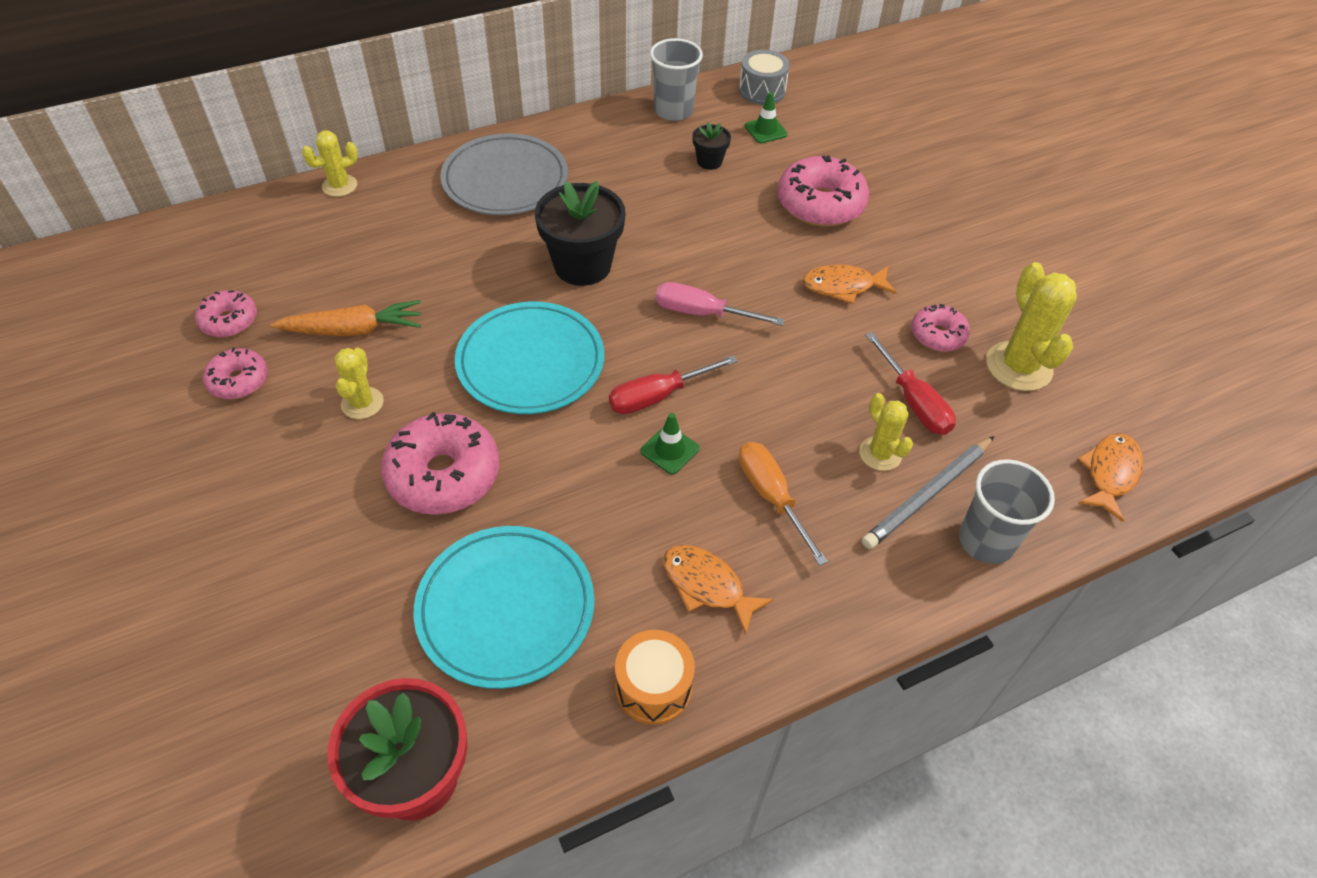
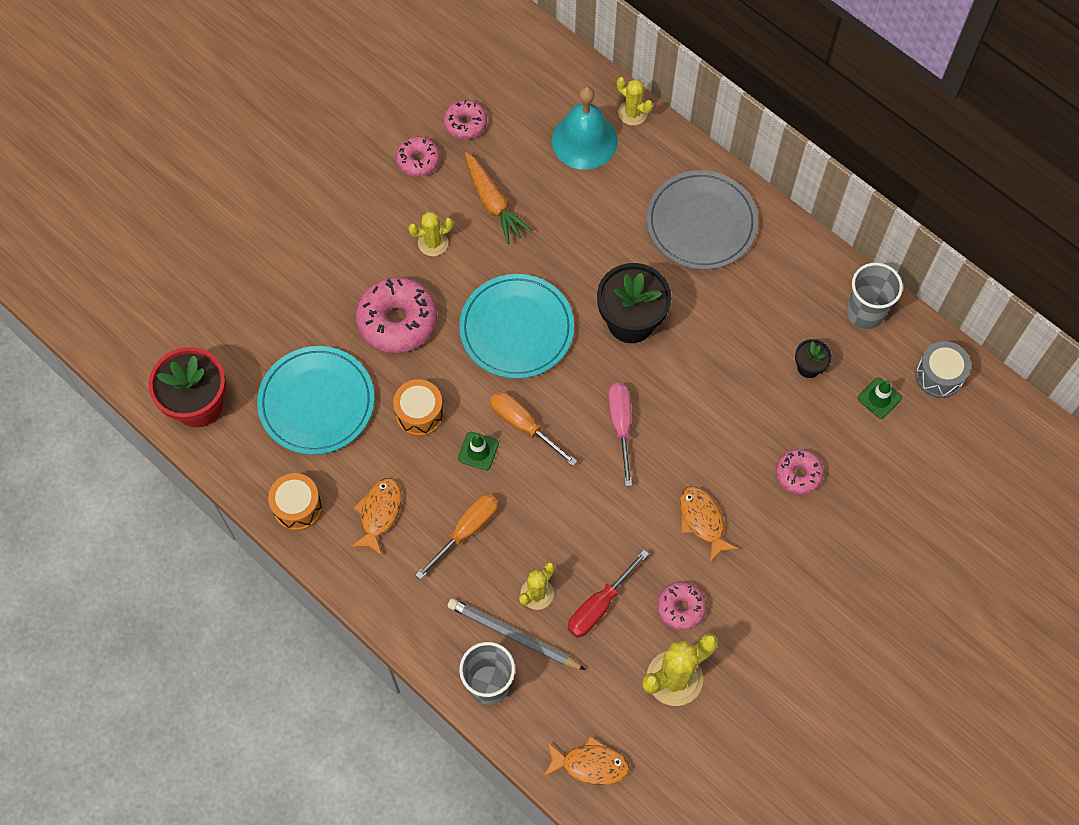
camera: 70 degrees right, 15 degrees up
red screwdriver [609,355,738,414] -> orange screwdriver [490,392,577,466]
pink donut [777,155,869,227] -> pink donut [776,449,824,495], size x0.57
none -> orange drum [393,379,444,436]
none -> turquoise bell [552,86,618,170]

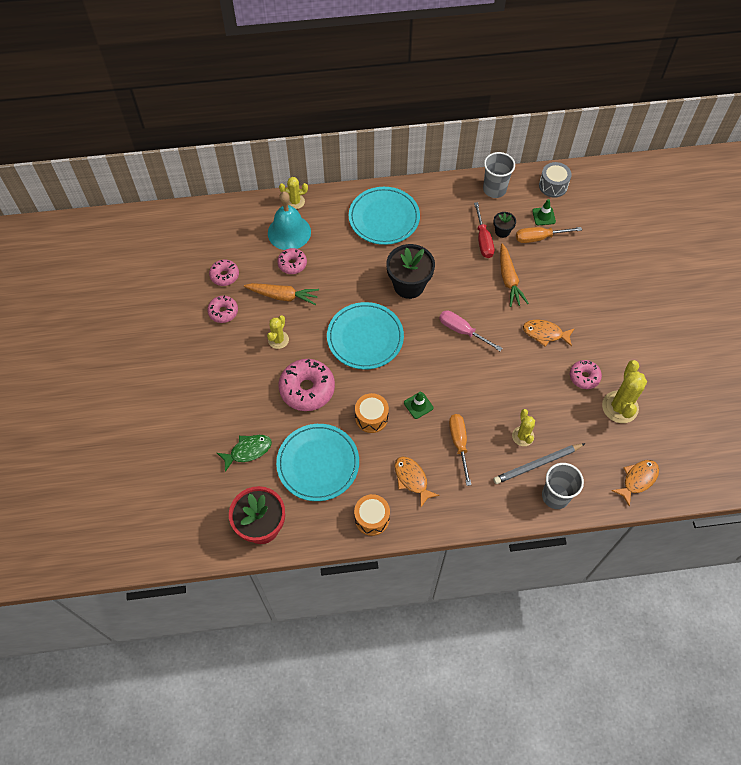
camera: 50 degrees left, 5 degrees down
orange screwdriver [490,392,577,466] -> orange screwdriver moved to [516,227,582,243]
red screwdriver [568,550,649,638] -> red screwdriver moved to [474,202,494,258]
grey plate [646,170,758,270] -> turquoise plate [349,187,420,245]
pink donut [776,449,824,495] -> pink donut moved to [277,248,307,274]
none -> green fish [217,435,272,472]
none -> orange carrot [500,244,529,307]

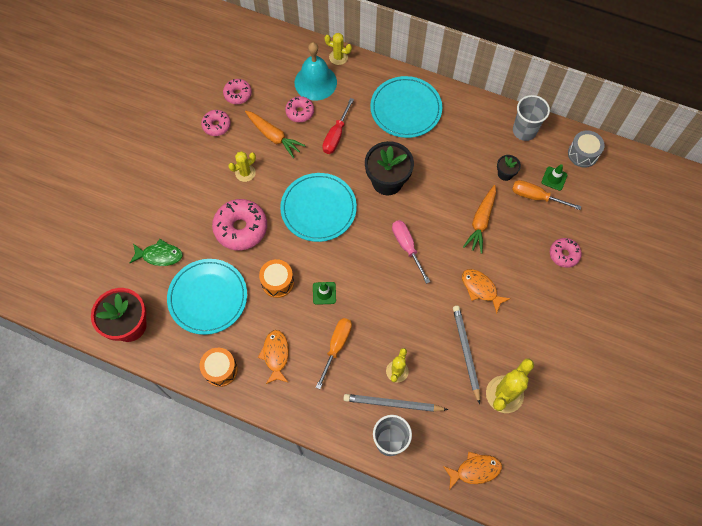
camera: 30 degrees right, 5 degrees up
red screwdriver [474,202,494,258] -> red screwdriver moved to [323,98,354,154]
pink donut [570,360,602,389] -> pink donut moved to [550,238,582,268]
none -> grey pencil [453,306,480,404]

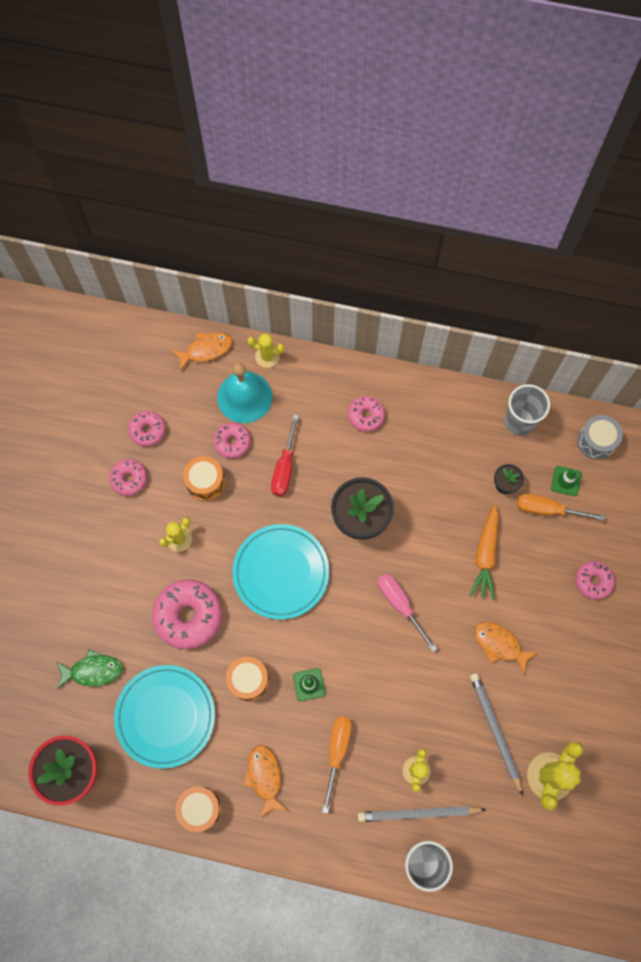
camera: 10 degrees left, 5 degrees up
orange carrot [245,111,306,158] -> orange drum [183,456,225,501]
turquoise plate [370,76,442,138] -> pink donut [348,396,385,432]
orange fish [443,451,502,490] -> orange fish moved to [172,332,232,372]

